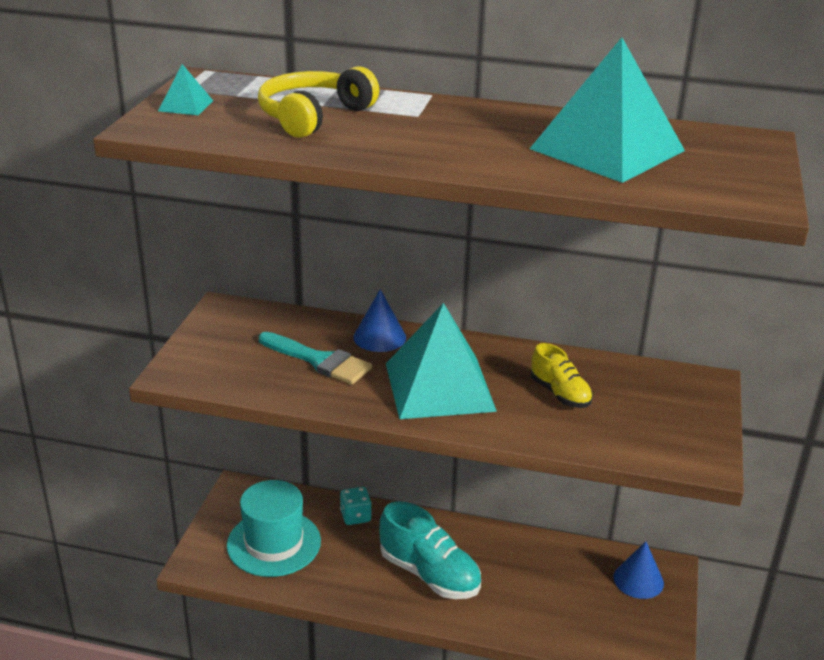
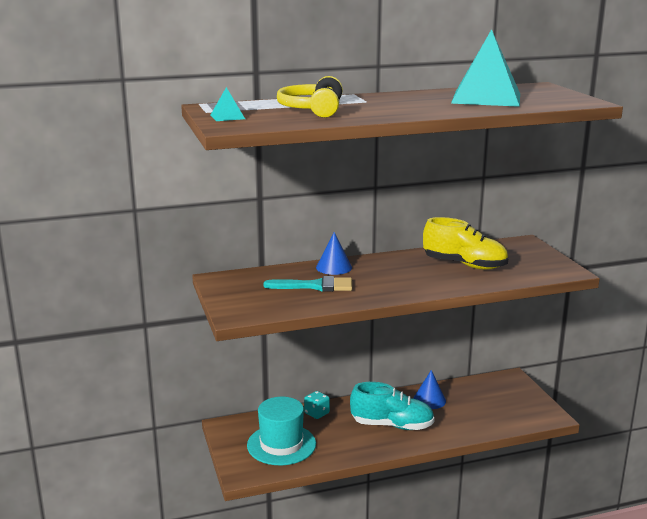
camera: 30 degrees left, 10 degrees down
turquoise pyramid [386,303,497,419] -> none
yellow shoe [531,343,593,408] -> yellow shoe [423,217,508,270], size x1.71
blue cone [613,542,664,599] -> blue cone moved to [413,370,446,409]

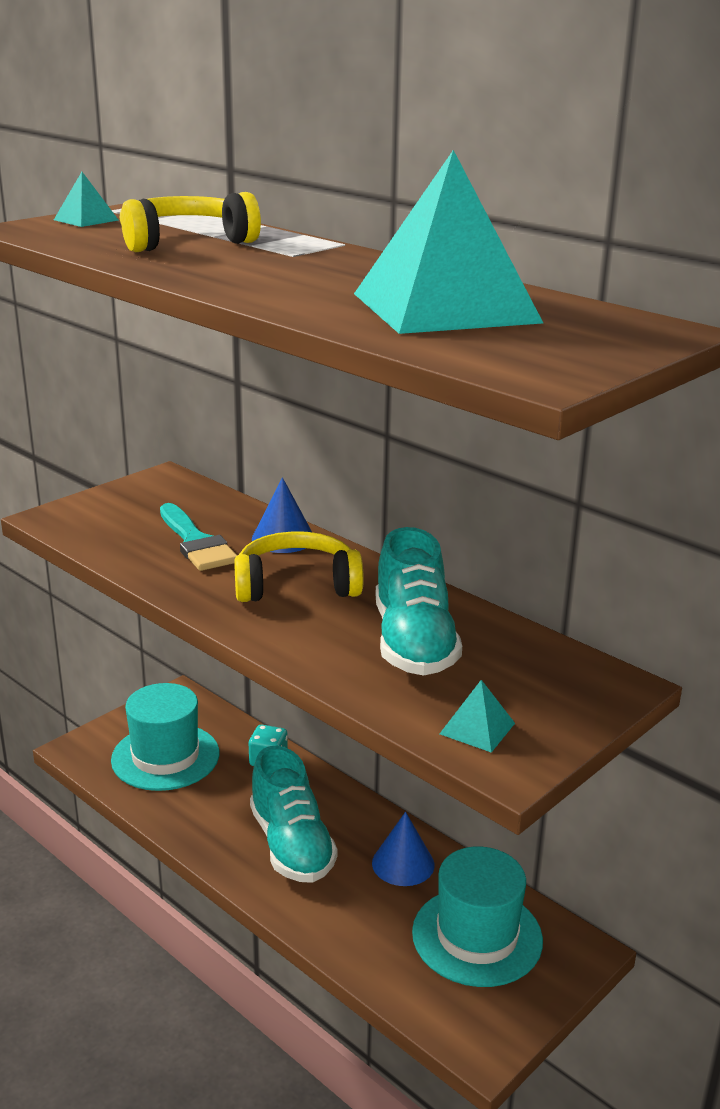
camera: 60 degrees right, 5 degrees up
yellow shoe [423,217,508,270] -> turquoise shoe [376,527,462,676]
none -> yellow headphones [234,531,364,602]
none -> turquoise hat [412,846,543,987]
none -> turquoise pyramid [440,680,515,753]

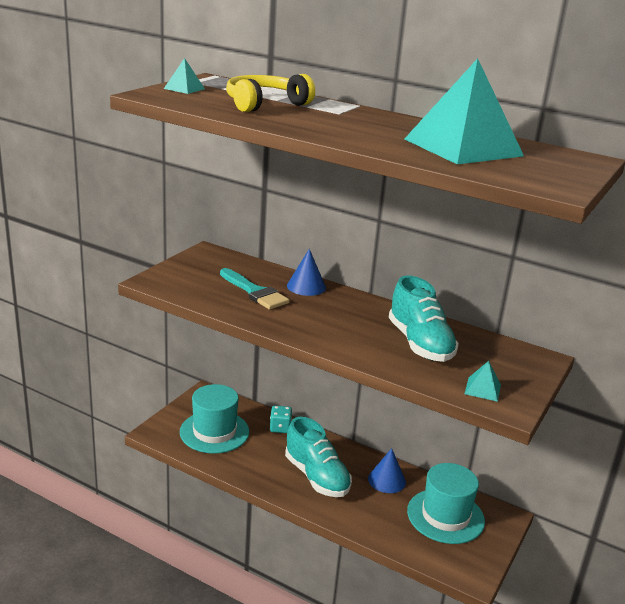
camera: 15 degrees left, 0 degrees up
yellow headphones [234,531,364,602] -> none

